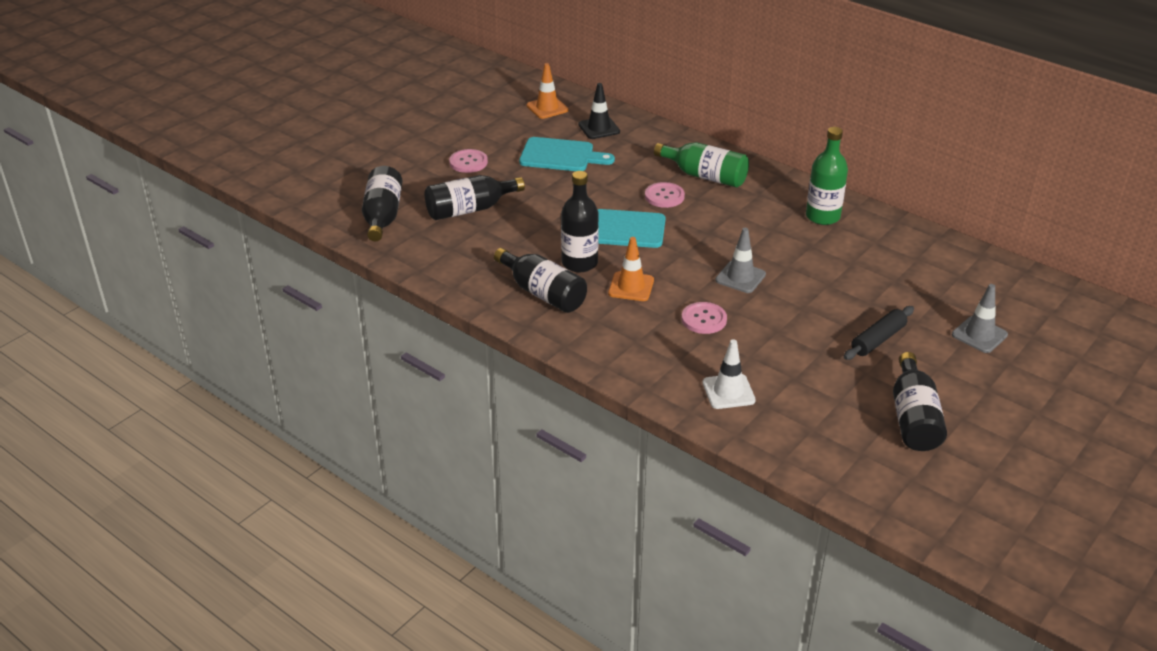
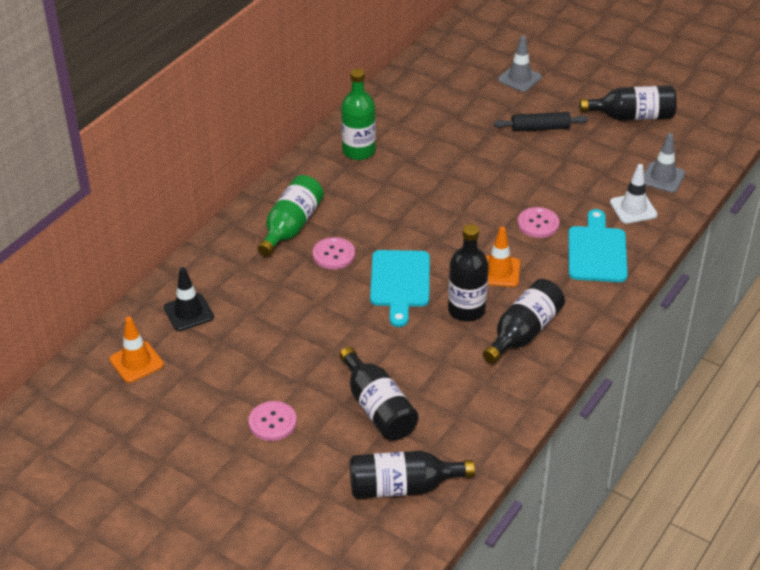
camera: 95 degrees left, 5 degrees up
turquoise cutting board [519,137,615,171] -> turquoise cutting board moved to [568,209,628,282]
grey traffic cone [715,228,766,293] -> grey traffic cone moved to [644,133,685,193]
black rolling pin [844,306,914,360] -> black rolling pin turned 45 degrees counterclockwise [494,112,588,132]

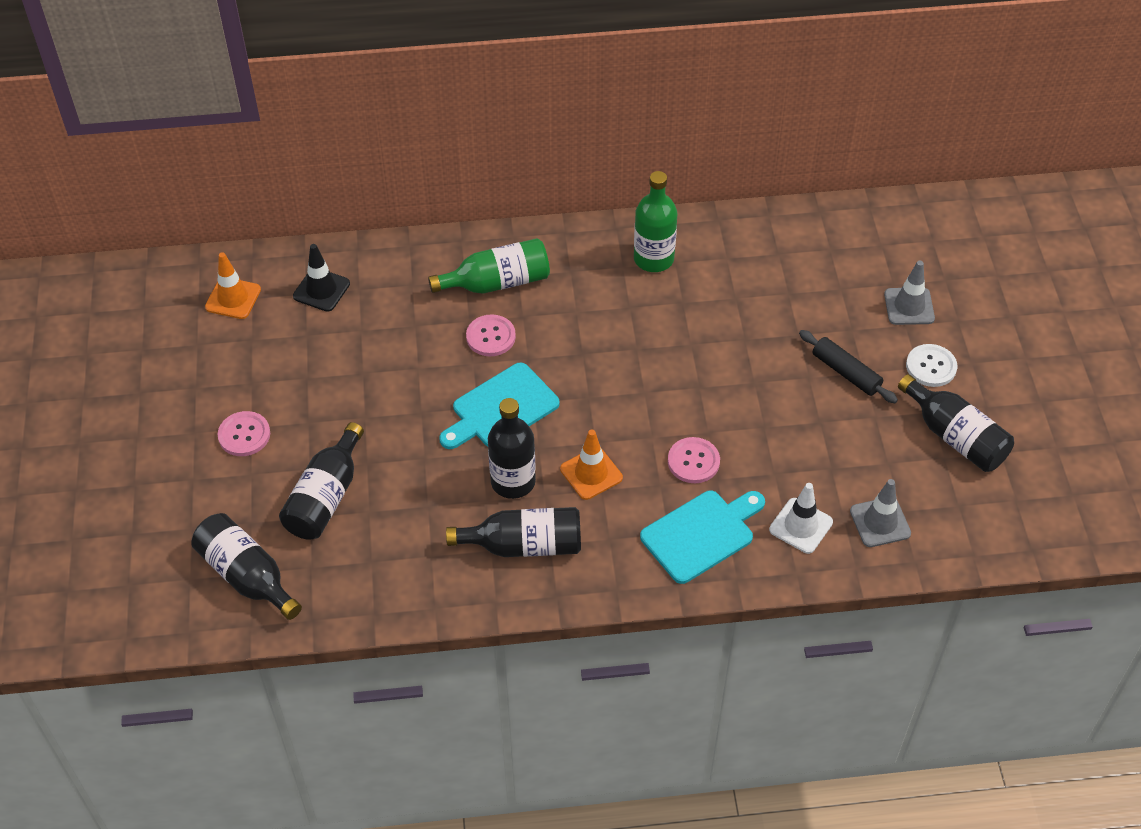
camera: 50 degrees right, 10 degrees up
none -> white button [906,344,957,387]

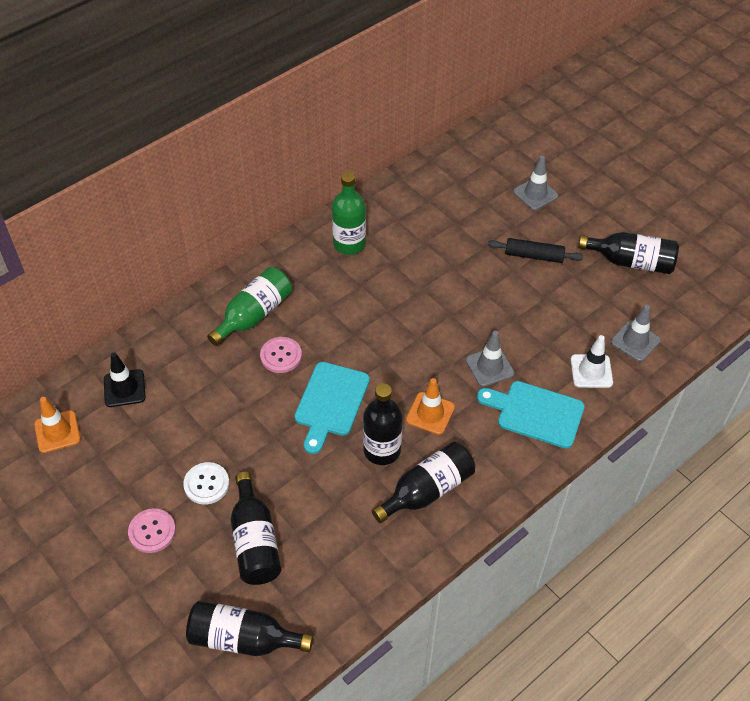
camera: 35 degrees left, 0 degrees up
turquoise cutting board [640,491,765,584] -> turquoise cutting board turned 90 degrees counterclockwise [477,381,585,448]
pink button [668,437,720,483] -> grey traffic cone [466,331,514,387]
white button [906,344,957,387] -> white button moved to [183,462,229,505]

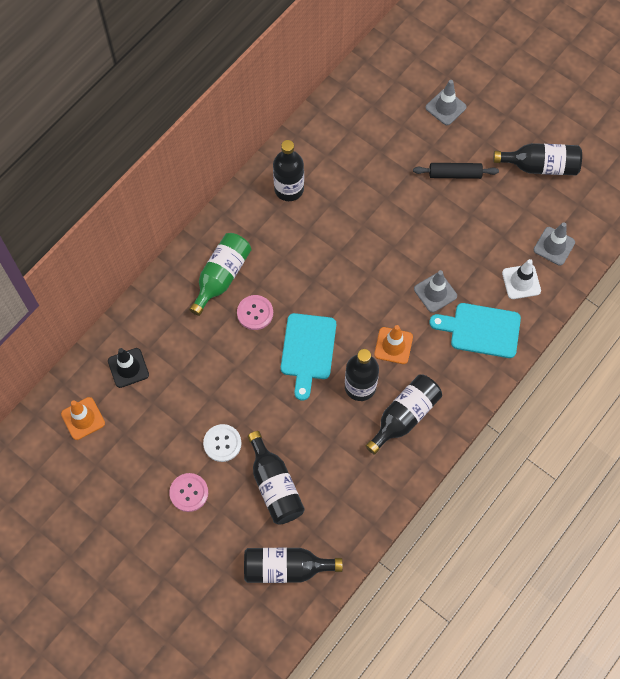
camera: 10 degrees left, 15 degrees up
green bottle [332,172,366,255] -> black bottle [273,140,304,201]

